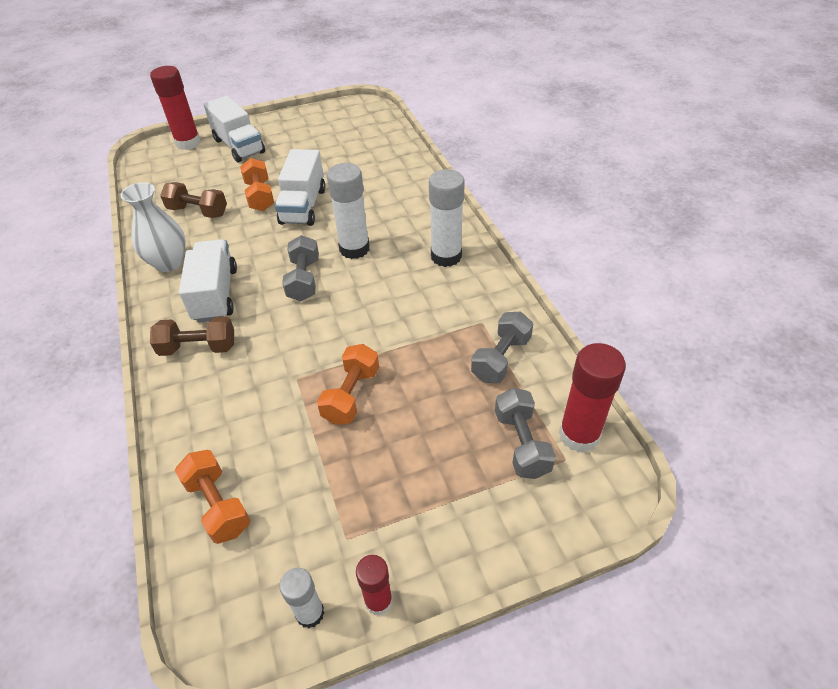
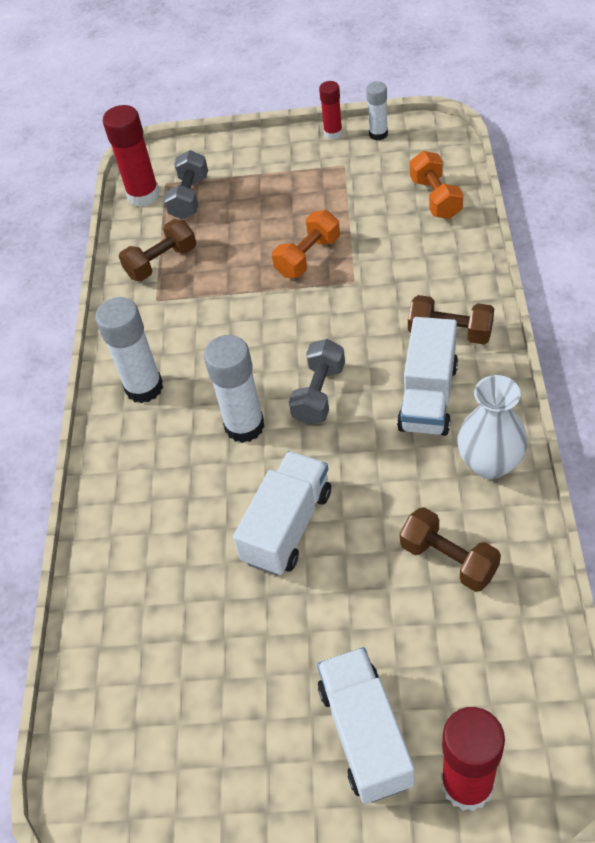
camera: 155 degrees left, 5 degrees up
orange dumbbell [240,158,274,211] -> none
grey dumbbell [471,312,533,383] -> brown dumbbell [119,219,196,281]

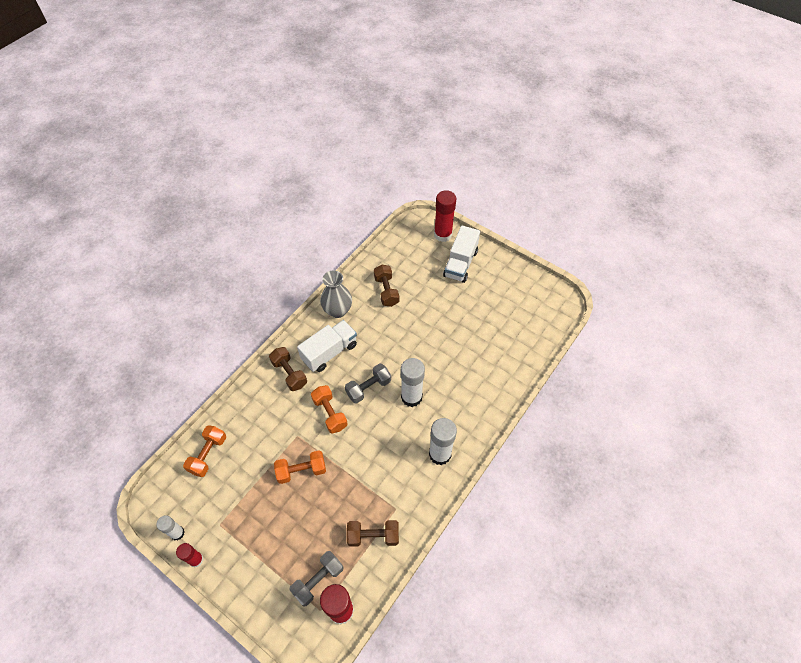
camera: 150 degrees left, 5 degrees up
white truck [233,451,331,576] -> none
white vase [457,375,528,479] -> grey vase [320,270,352,318]
none -> orange dumbbell [311,385,348,433]

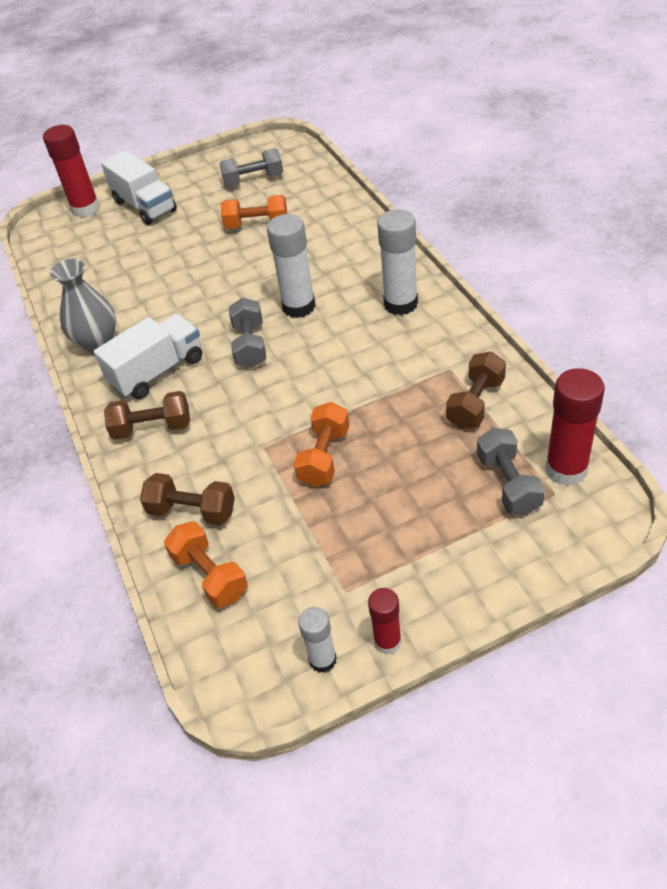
camera: 55 degrees left, 10 degrees down
white truck [297,320,357,372] -> white truck turned 60 degrees clockwise [94,314,202,399]
orange dumbbell [311,385,348,433] -> orange dumbbell moved to [221,195,287,229]
brown dumbbell [374,265,399,307] -> brown dumbbell moved to [140,473,235,525]
none -> grey dumbbell [219,148,283,186]

